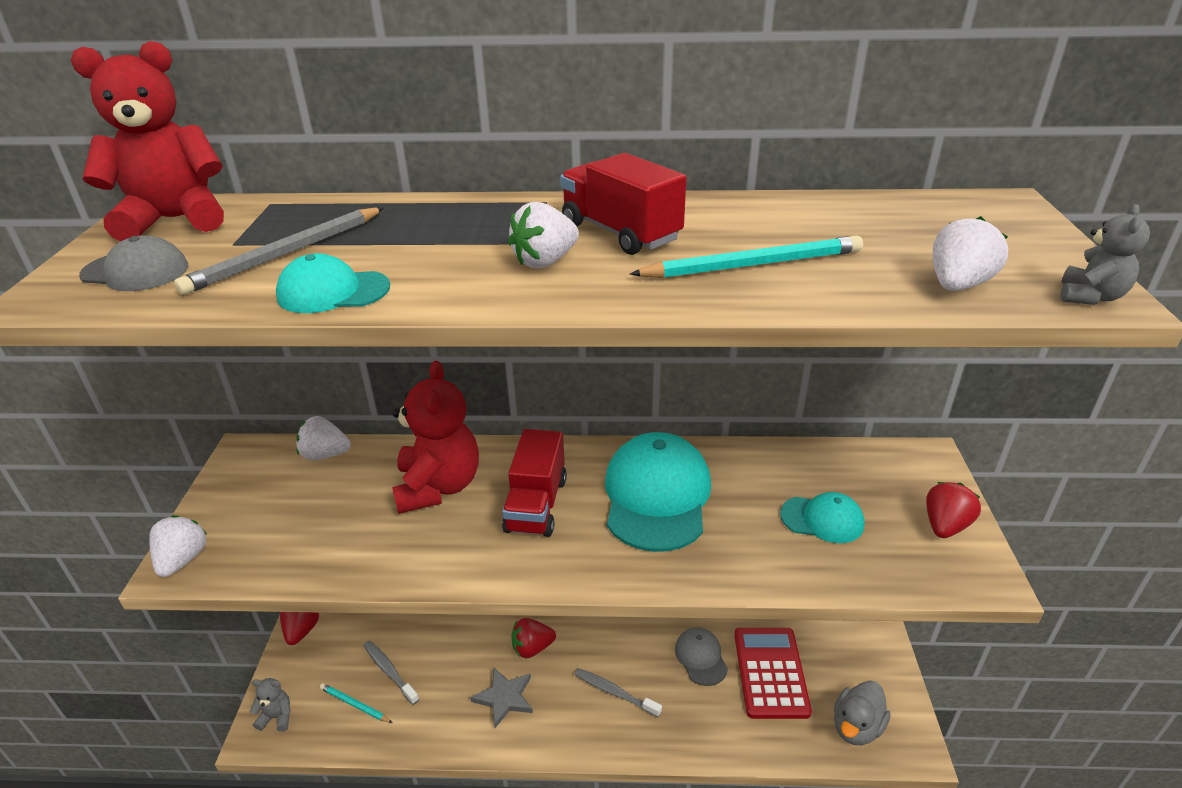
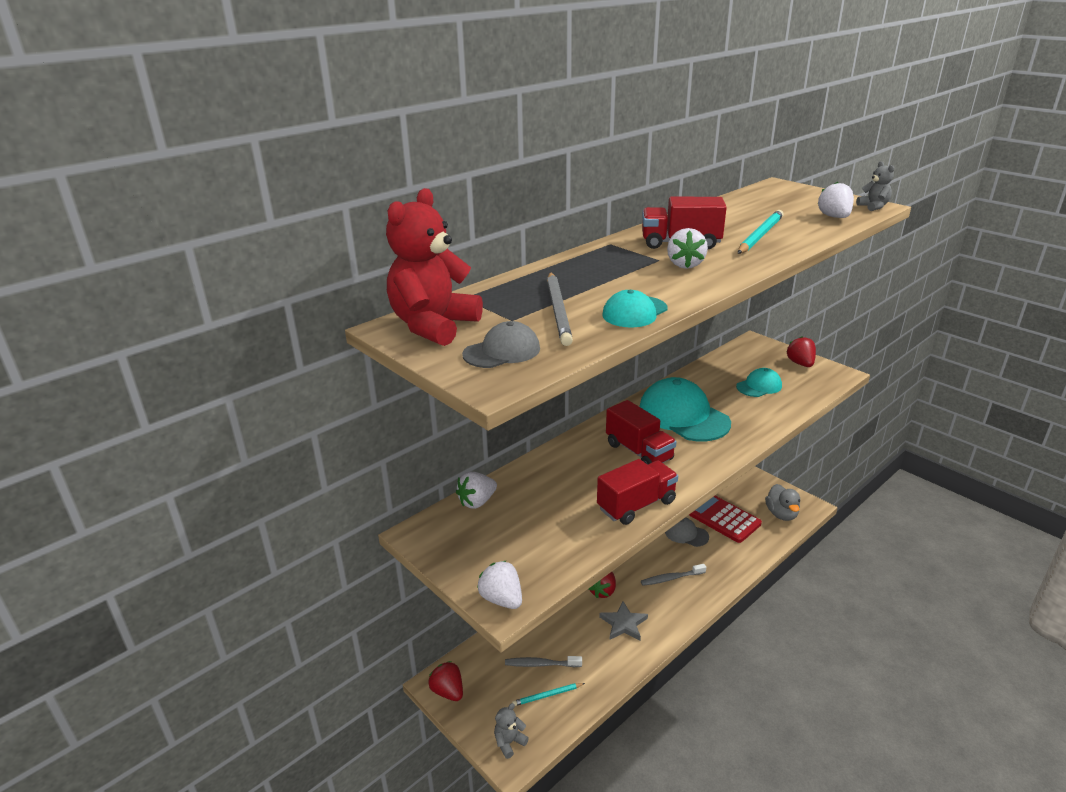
camera: 45 degrees left, 5 degrees down
red teddy bear [392,361,479,514] -> none
none -> red truck [597,459,678,525]

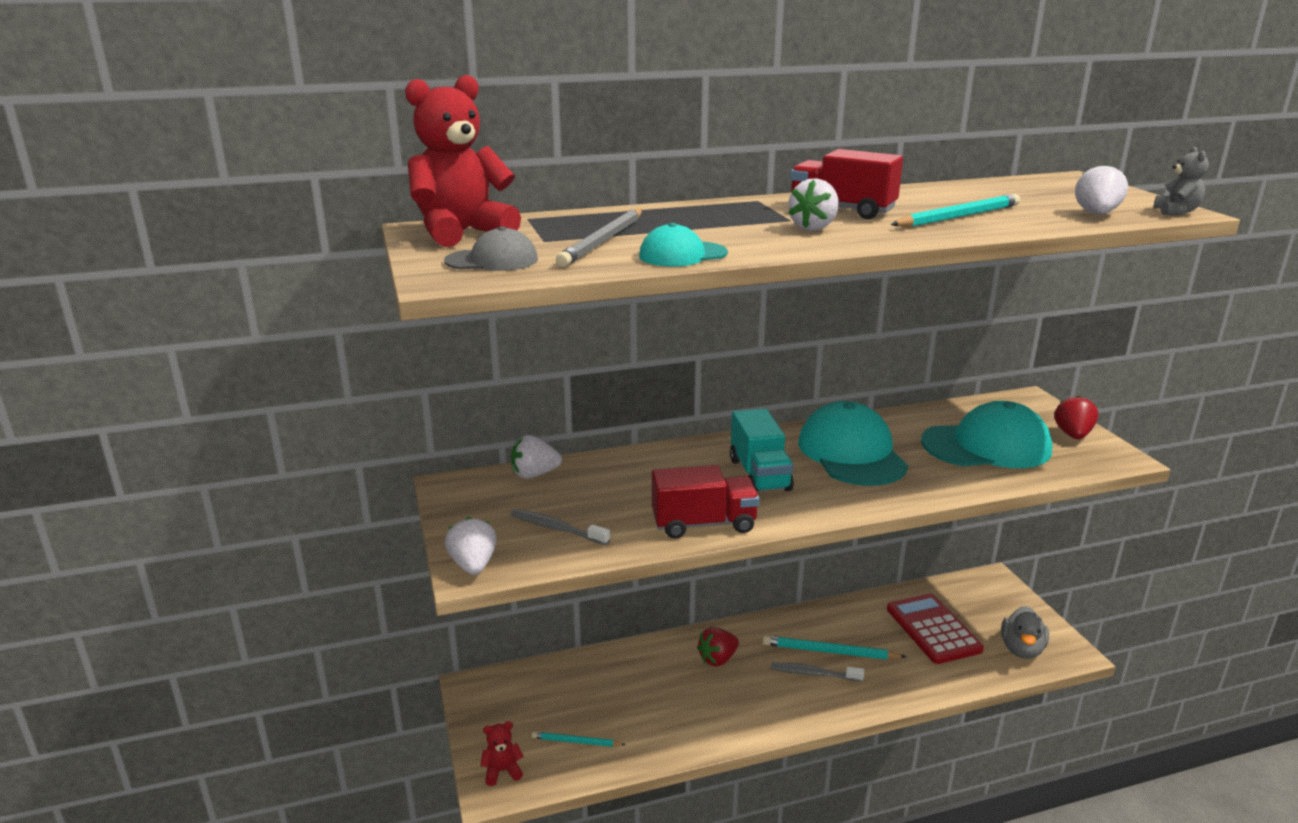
camera: 25 degrees right, 5 degrees down
red strawberry [429,661,463,701] -> none
grey teddy bear [494,703,529,759] -> red teddy bear [480,721,524,786]
grey toothbrush [505,656,582,667] -> grey toothbrush moved to [510,509,610,545]
grey star [599,601,648,640] -> none
red truck [606,400,677,465] -> turquoise truck [730,408,794,492]
grey cap [665,517,709,547] -> none
turquoise cap [736,368,782,397] -> turquoise cap [921,401,1052,468], size x1.89
none -> turquoise pencil [763,635,907,659]

